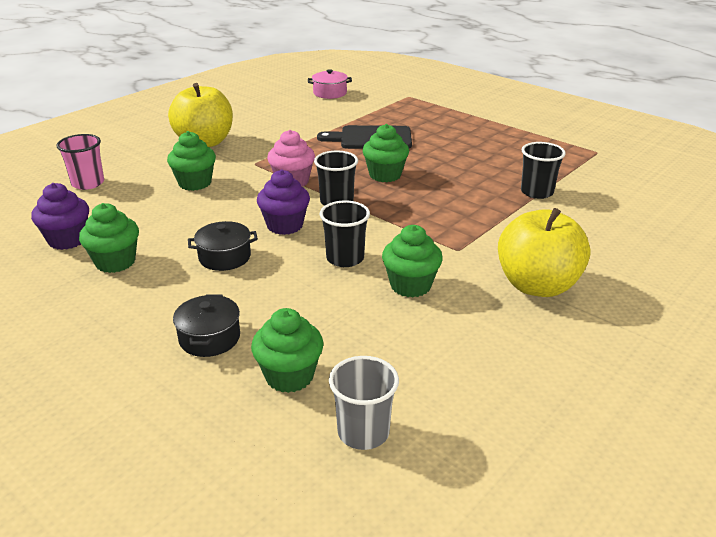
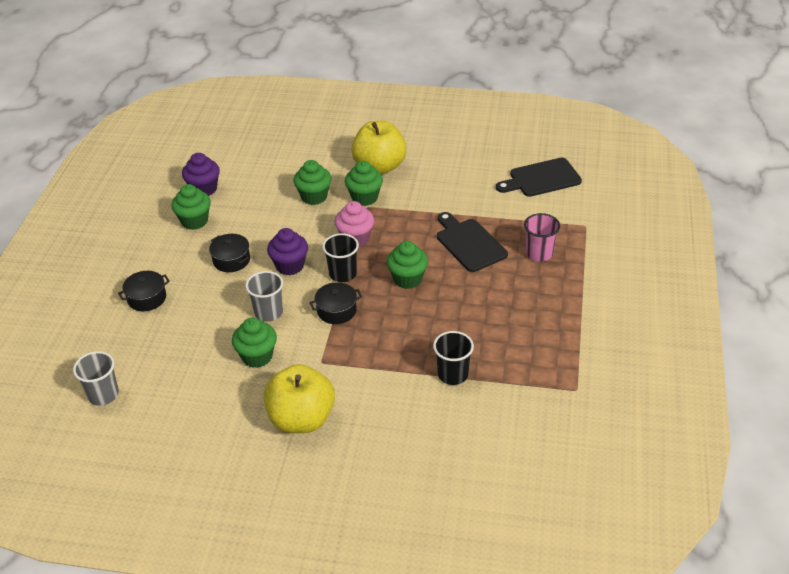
camera: 60 degrees right, 10 degrees up
pink cup [56,134,104,190] -> pink cup moved to [524,213,560,262]
green cupcake [251,308,324,393] -> green cupcake moved to [345,161,383,206]
pink pot [308,69,352,99] -> black cutting board [496,158,582,197]
black cup [320,201,370,267] -> grey cup [245,271,283,322]
none -> black pot [309,282,362,324]

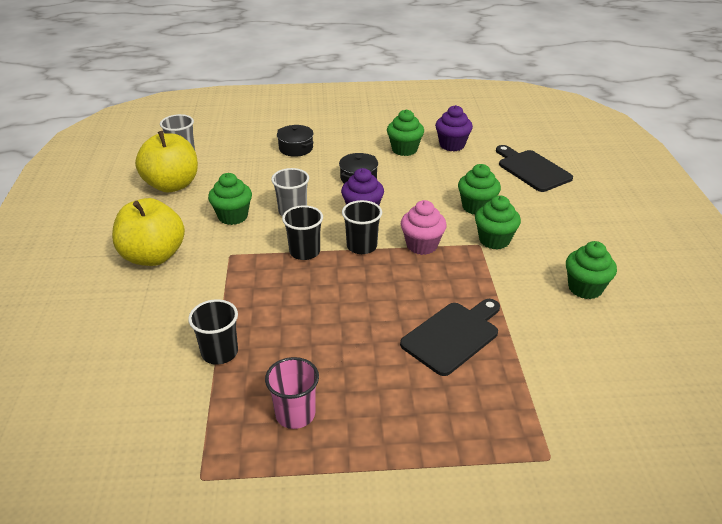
camera: 75 degrees right, 5 degrees down
black pot [309,282,362,324] -> black cup [282,205,323,260]
yellow apple [351,121,407,174] -> yellow apple moved to [135,131,198,193]
green cupcake [387,241,428,289] -> green cupcake moved to [566,241,617,299]
black cutting board [496,158,582,197] -> black cutting board moved to [496,145,573,192]
pink cup [524,213,560,262] -> pink cup moved to [265,357,319,429]

